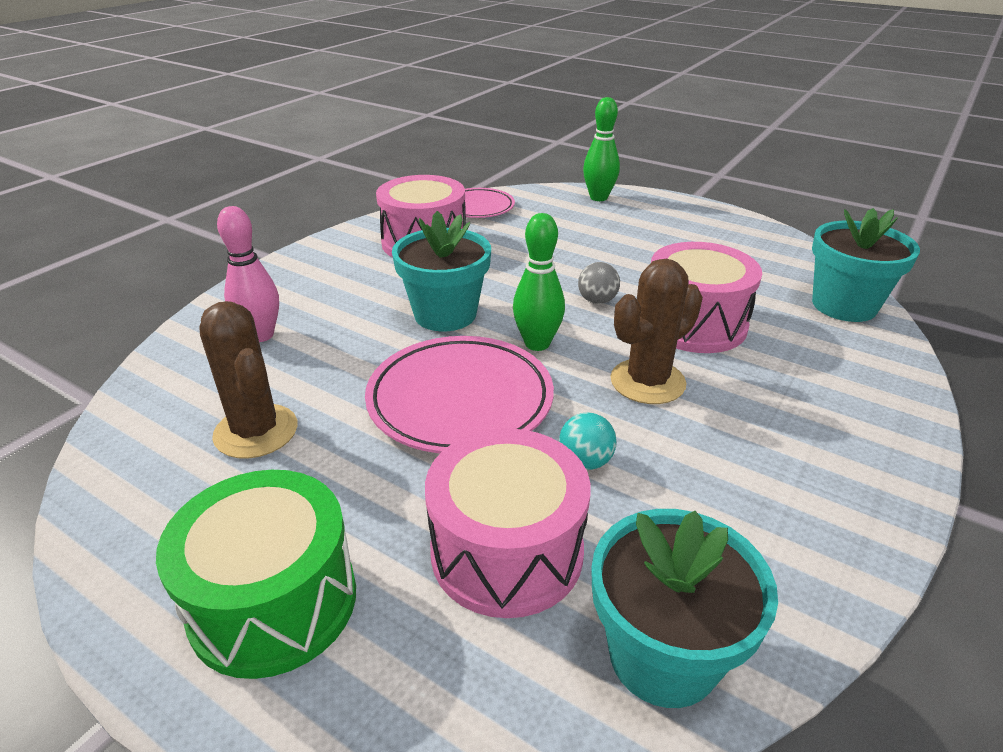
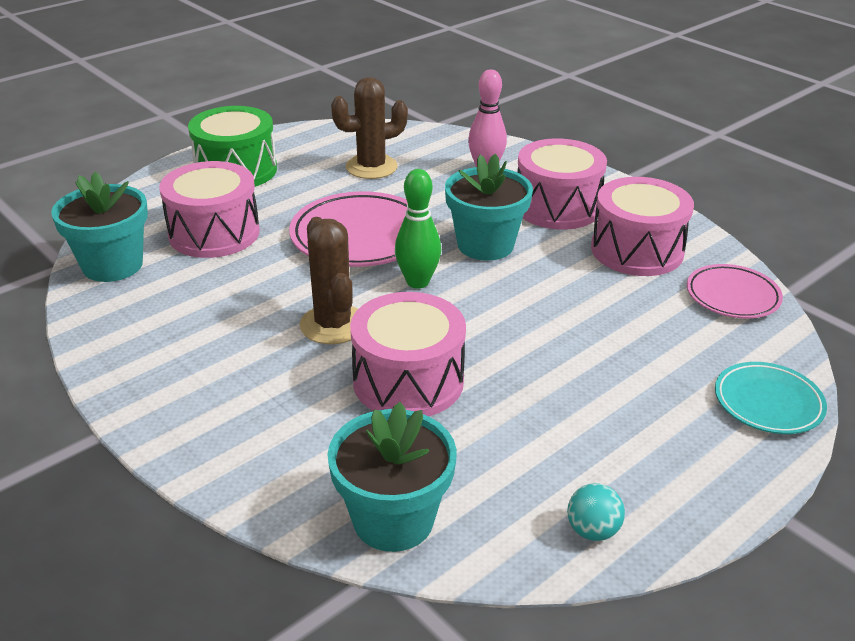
camera: 105 degrees right, 0 degrees up
turquoise ball [559,413,617,470] -> turquoise ball moved to [567,483,625,541]
grey ball [578,262,620,304] -> none
green bowling pin [583,97,620,201] -> turquoise plate [715,362,827,434]
none -> pink drum [517,138,607,230]

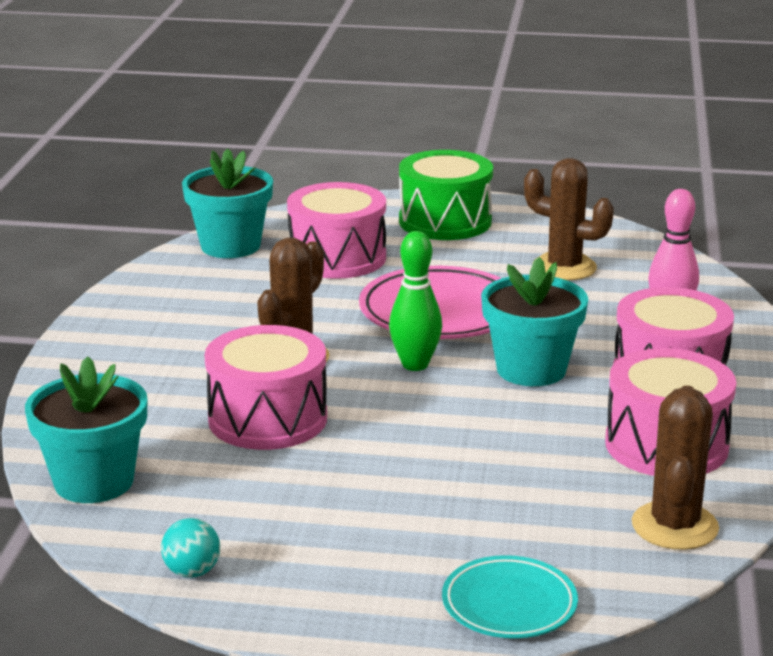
camera: 50 degrees right, 10 degrees down
pink plate [687,264,783,318] -> brown cactus [632,386,719,550]

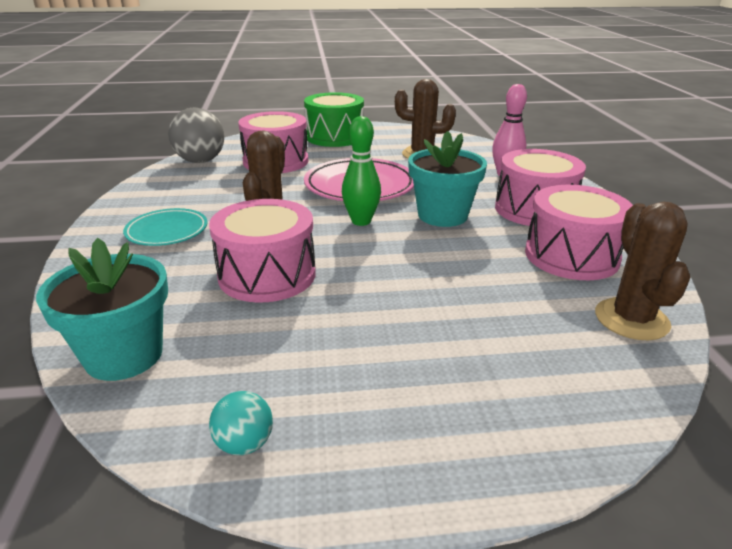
camera: 15 degrees left, 5 degrees up
turquoise flower pot [182,148,273,258] -> grey ball [168,108,224,163]
turquoise plate [442,555,578,638] -> turquoise plate moved to [123,208,207,246]

